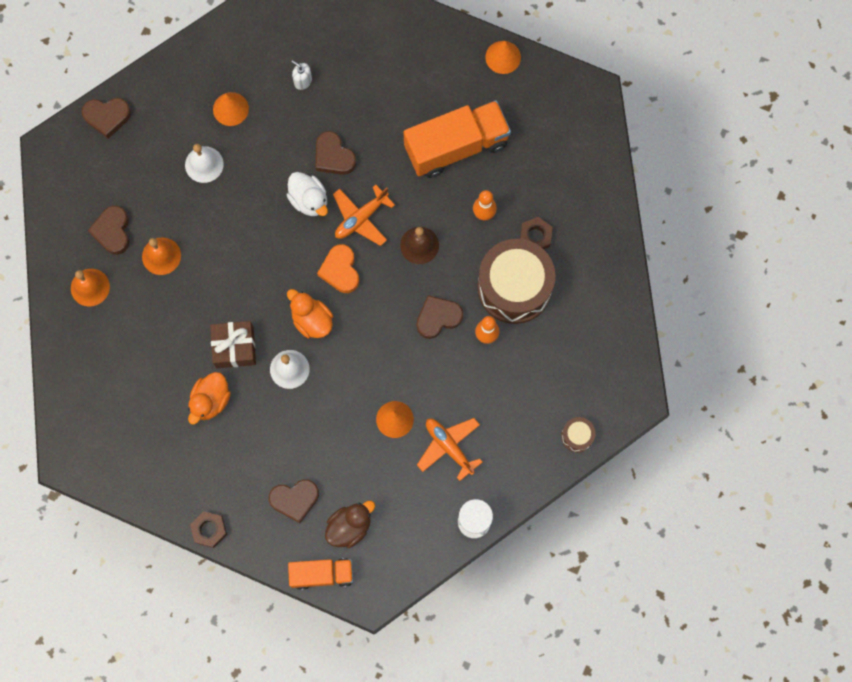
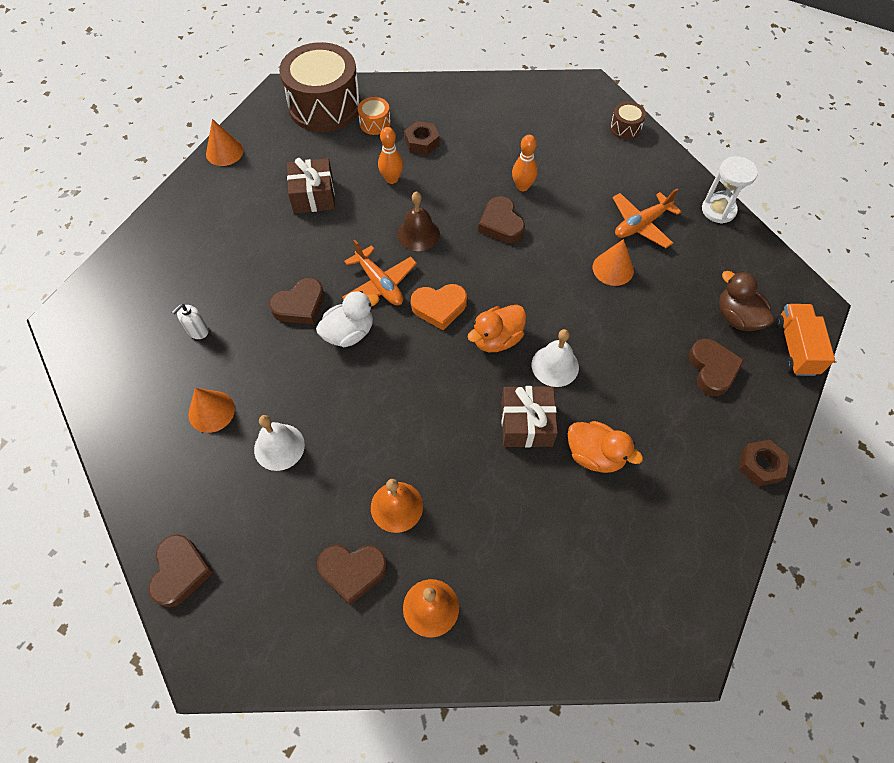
camera: 85 degrees left, 15 degrees down
orange truck [404,100,511,178] -> brown gift [287,158,335,213]
brown drum [477,239,555,324] -> brown drum moved to [279,42,361,132]
none -> orange drum [358,97,391,135]

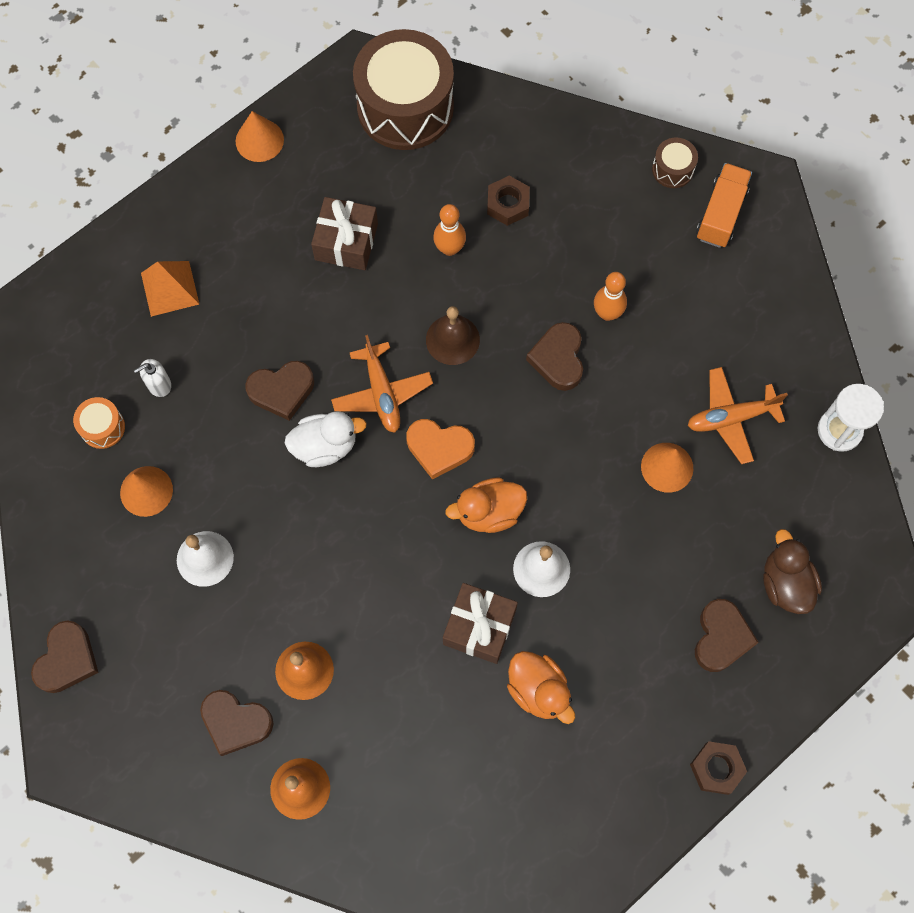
camera: 20 degrees right, 10 degrees up
orange drum [358,97,391,135] -> orange drum moved to [73,397,125,449]
brown drum [610,102,646,140] -> brown drum moved to [652,138,698,188]
orange truck [776,304,835,376] -> orange truck moved to [696,163,752,248]
none -> orange pyramid [141,261,199,317]

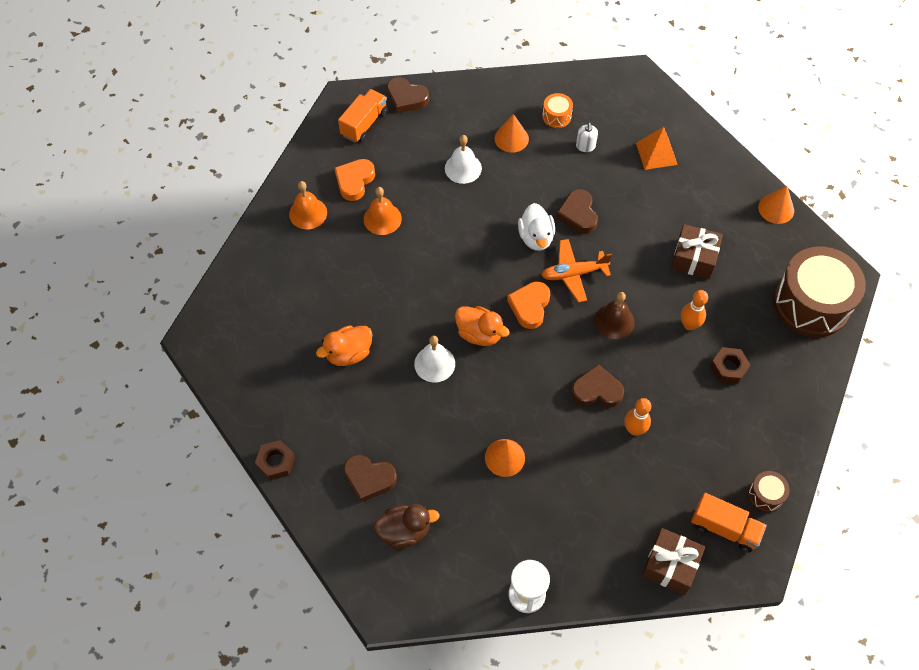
camera: 95 degrees right, 10 degrees down
white soap dispenser [134,359,171,397] -> white soap dispenser turned 150 degrees counterclockwise [576,122,598,152]
brown heart [200,690,274,756] -> orange heart [335,159,375,201]
brown gift [443,583,518,664] -> brown gift moved to [642,528,705,595]
orange duck [446,477,527,533] -> orange duck turned 135 degrees clockwise [455,306,510,346]
orange plane [687,367,788,464] -> none
none -> orange truck [338,89,388,143]

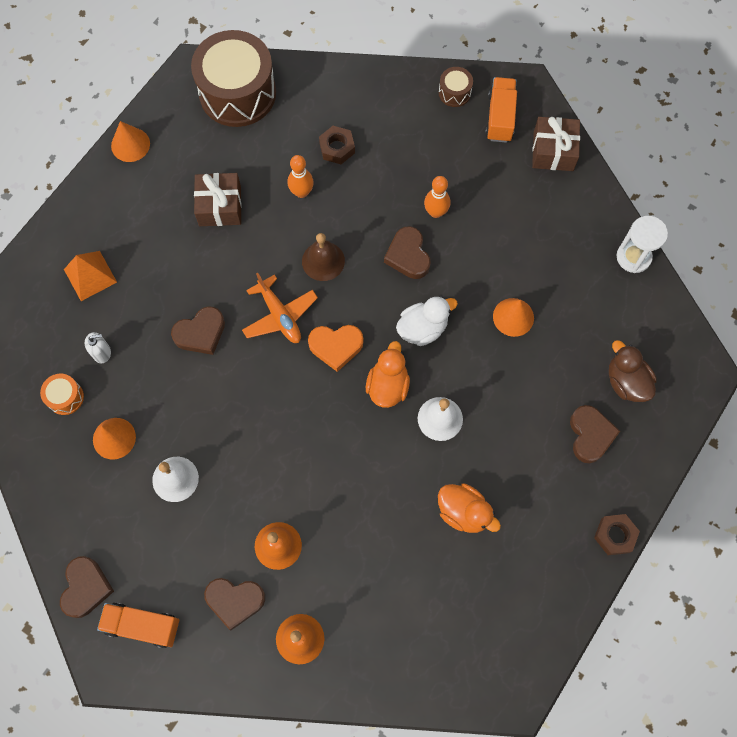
camera: 110 degrees left, 10 degrees up
orange heart [335,159,375,201] -> brown heart [204,578,265,630]
white duck [518,203,555,251] -> white duck moved to [396,296,458,346]

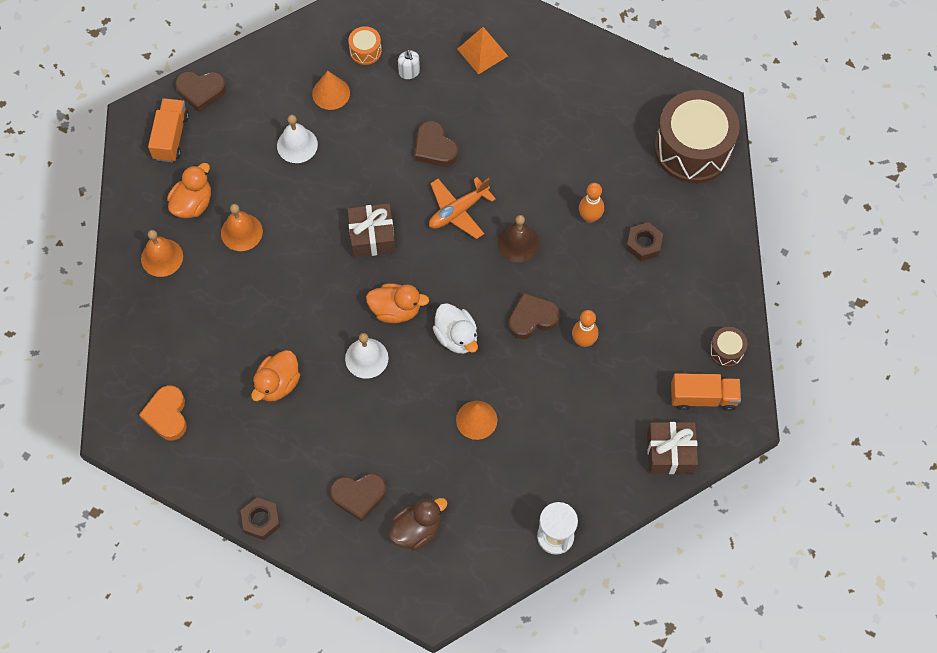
camera: 85 degrees right, 5 degrees down
orange cone [111,121,150,162] -> none
brown gift [194,173,242,226] -> brown gift moved to [347,203,396,258]
brown heart [204,578,265,630] -> orange duck [167,163,211,218]
orange heart [308,325,364,372] -> orange heart moved to [139,385,187,441]

